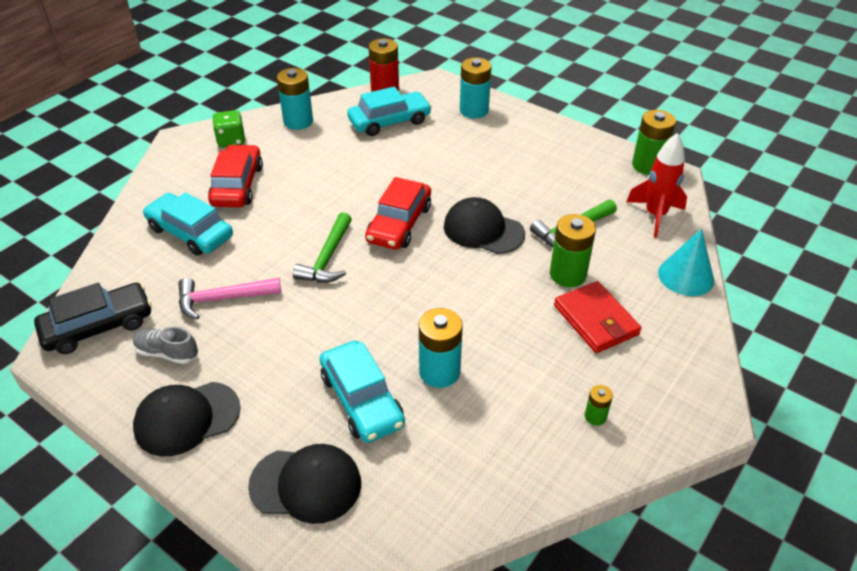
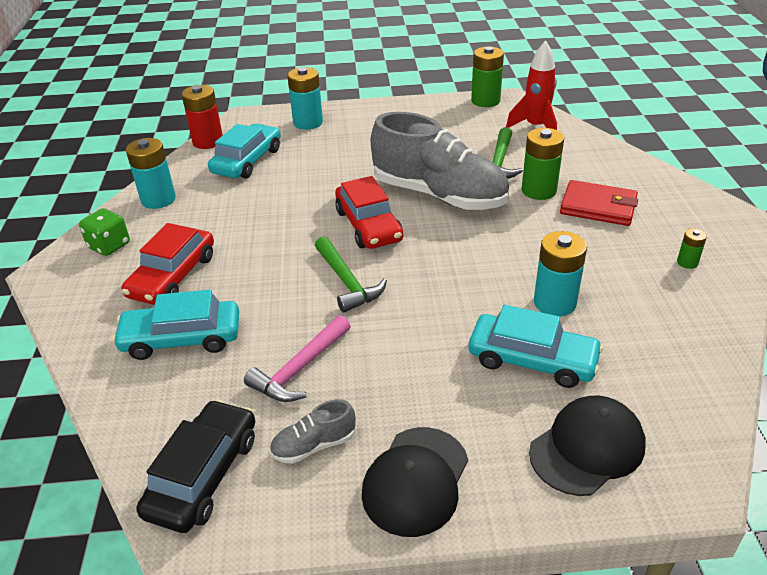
camera: 40 degrees left, 5 degrees down
red car [208,144,263,207] -> red car turned 120 degrees counterclockwise [122,223,214,305]
black cap [444,197,525,254] -> grey shoe [371,112,509,210]
turquoise cone [658,229,714,296] -> none

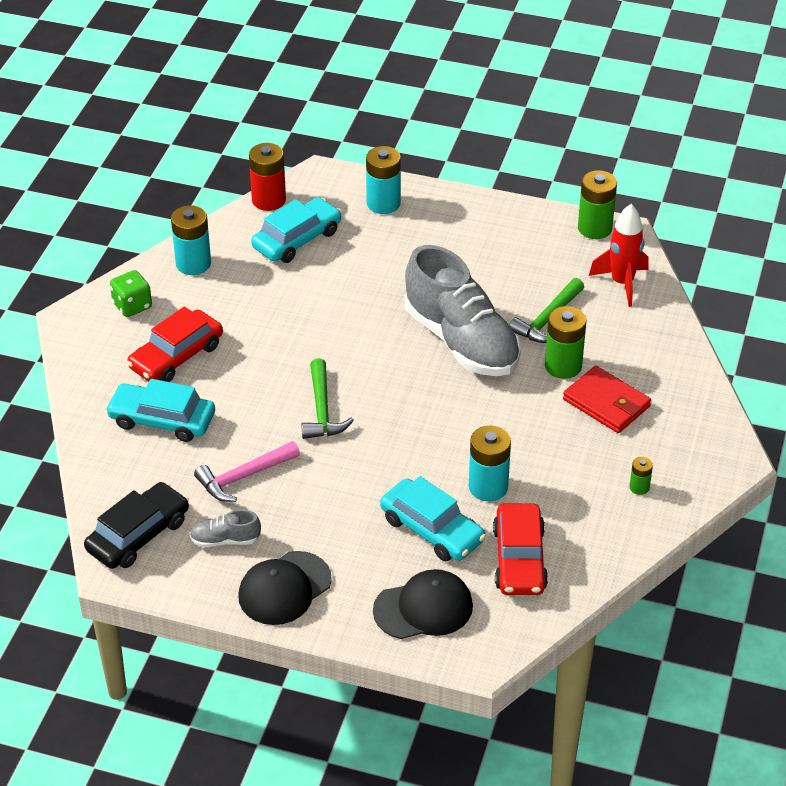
camera: 20 degrees right, 5 degrees up
red car [335,176,403,249] -> red car moved to [493,503,548,595]

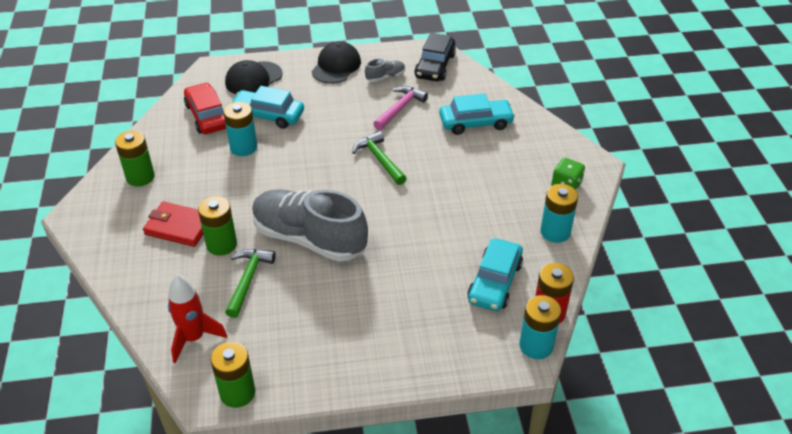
camera: 155 degrees right, 0 degrees up
red car [127,306,223,382] -> none
turquoise battery [366,146,401,214] -> turquoise battery moved to [519,295,561,359]
green battery [630,457,653,495] -> green battery [115,130,155,187], size x1.97

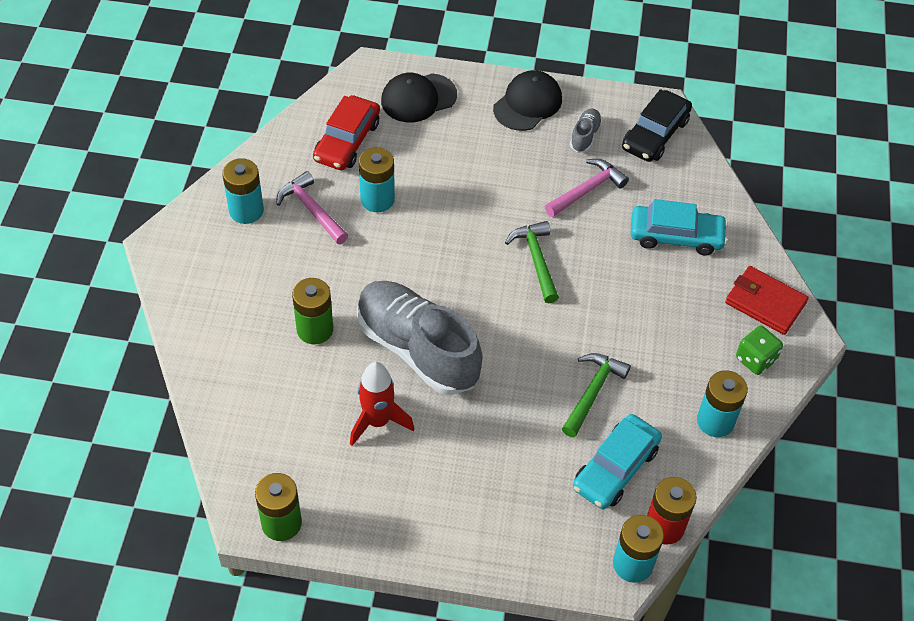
camera: 15 degrees right, 10 degrees up
green battery [115,130,155,187] -> turquoise battery [222,158,264,224]
red wallet [143,201,203,247] -> red wallet moved to [725,266,809,335]
red rocket [168,274,227,363] -> red rocket moved to [350,362,414,446]
red car [184,83,226,134] -> red car turned 150 degrees counterclockwise [313,95,380,170]
green hammer [225,249,276,318] -> green hammer moved to [562,353,631,437]
turquoise car [230,86,304,129] -> none
grey shoe [365,59,405,82] -> grey shoe turned 60 degrees counterclockwise [570,108,602,153]
none -> pink hammer [276,171,348,244]

